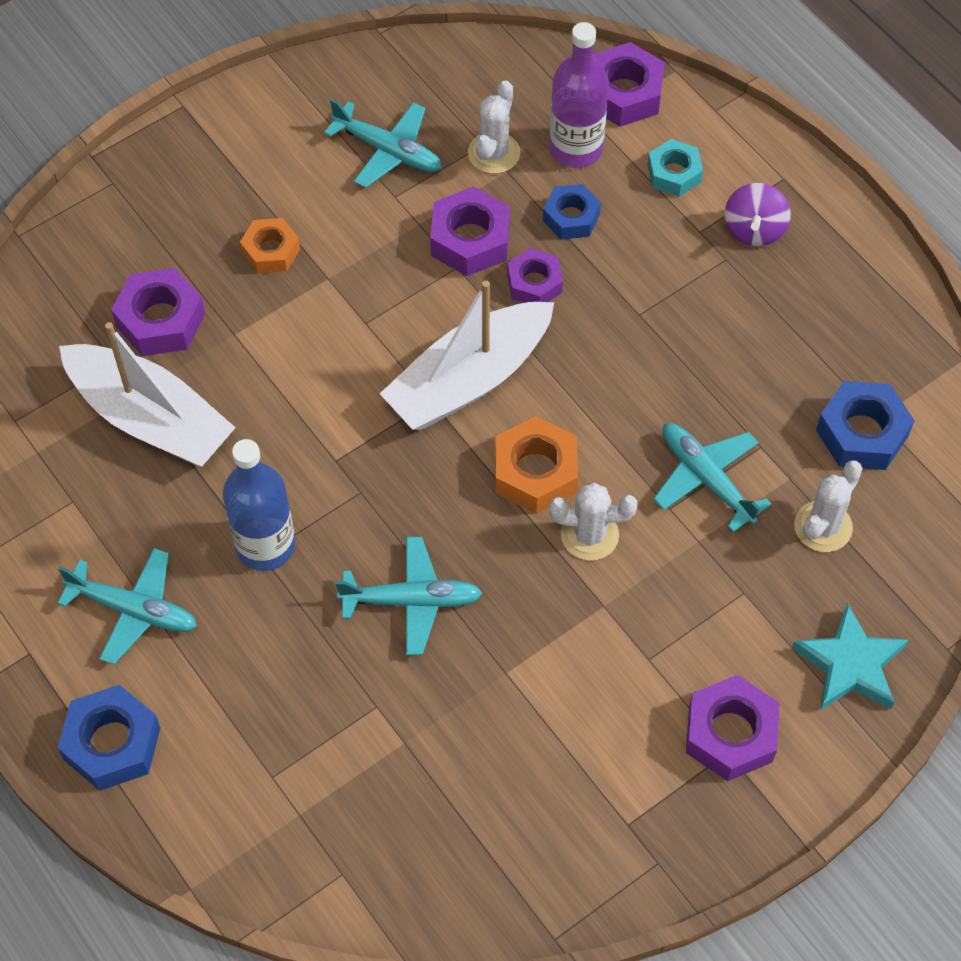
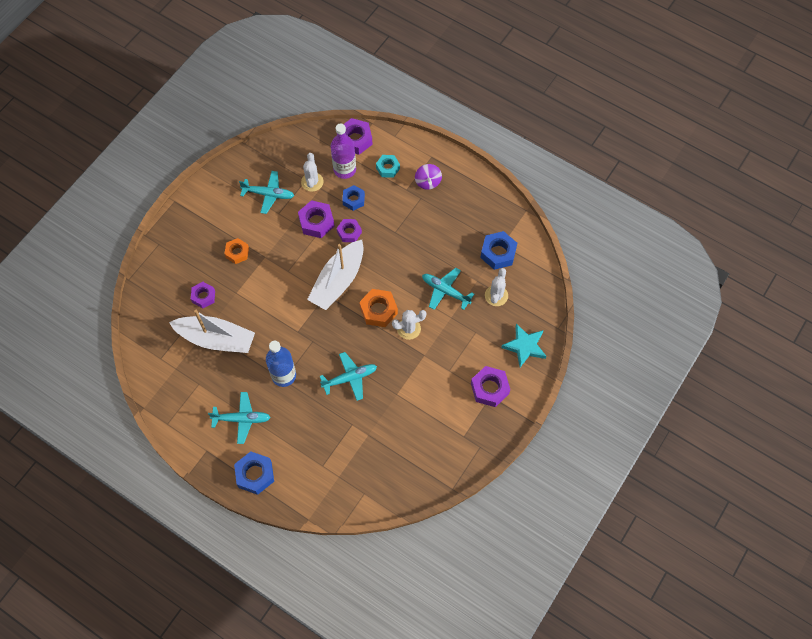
camera: 20 degrees left, 5 degrees up
purple nut [111,268,205,356] -> purple nut [191,282,215,308], size x0.67

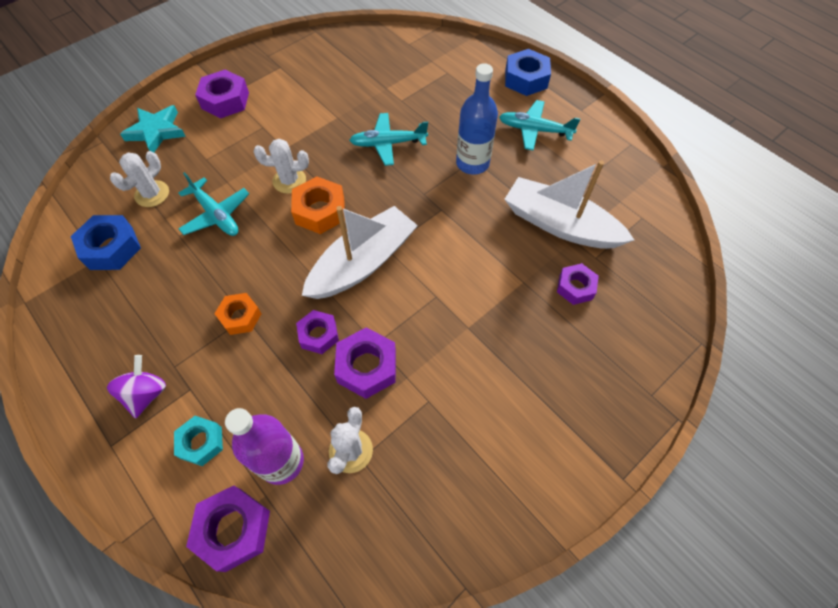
camera: 165 degrees left, 5 degrees down
orange nut [224,238,249,264] -> orange nut moved to [214,293,261,335]
turquoise plane [239,171,294,214] -> none
blue nut [342,185,365,211] -> none

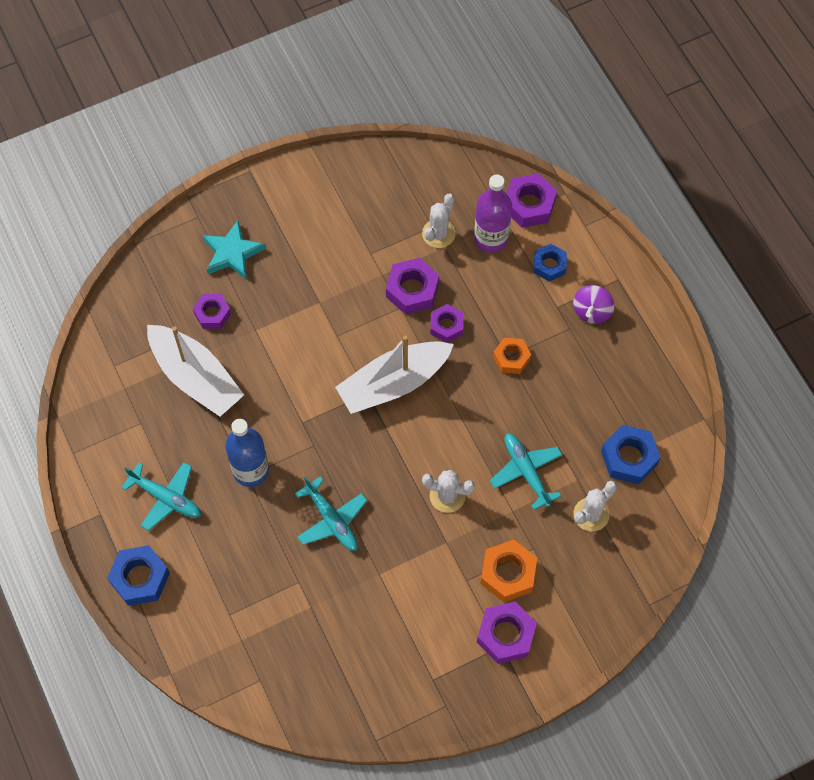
camera: 165 degrees left, 5 degrees up
turquoise star [120,105,186,152] -> turquoise star moved to [203,220,266,279]
turquoise nut [174,416,223,466] -> blue nut [534,244,567,282]
orange nut [291,177,345,234] -> orange nut moved to [480,540,537,602]
turquoise plane [349,113,428,166] -> turquoise plane turned 45 degrees clockwise [295,476,367,551]

